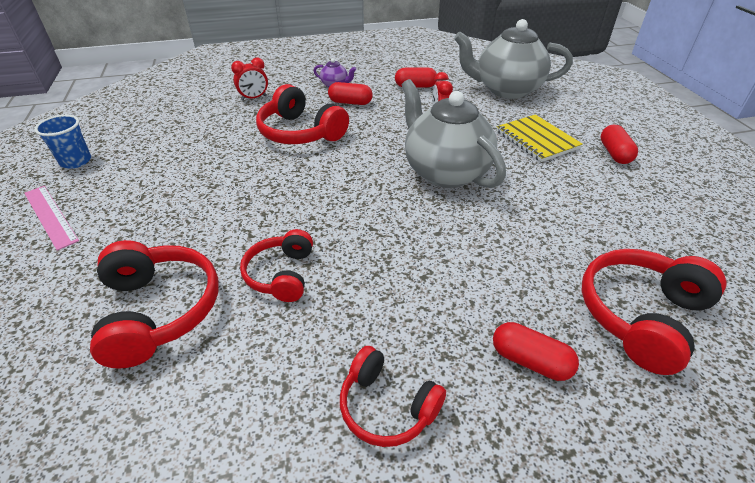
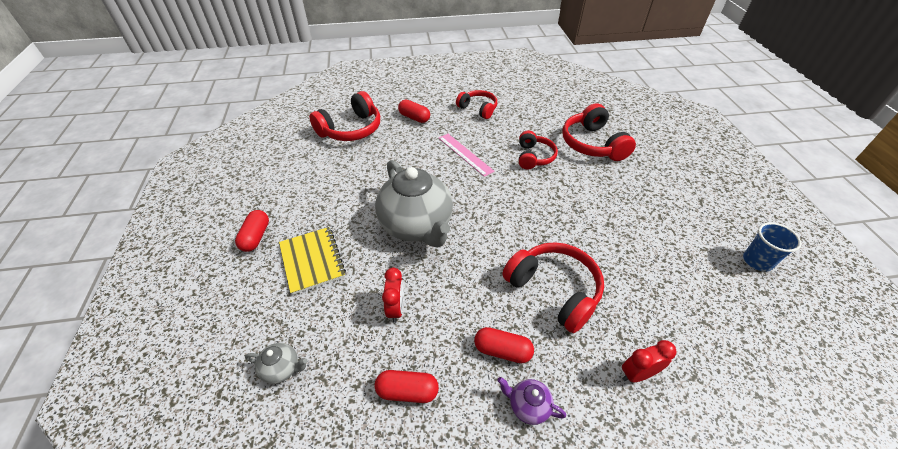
camera: 175 degrees left, 5 degrees up
pink ruler [24,186,79,251] -> pink ruler moved to [439,134,495,177]
grey teapot [454,19,573,99] -> grey teapot [245,343,307,384], size x0.41

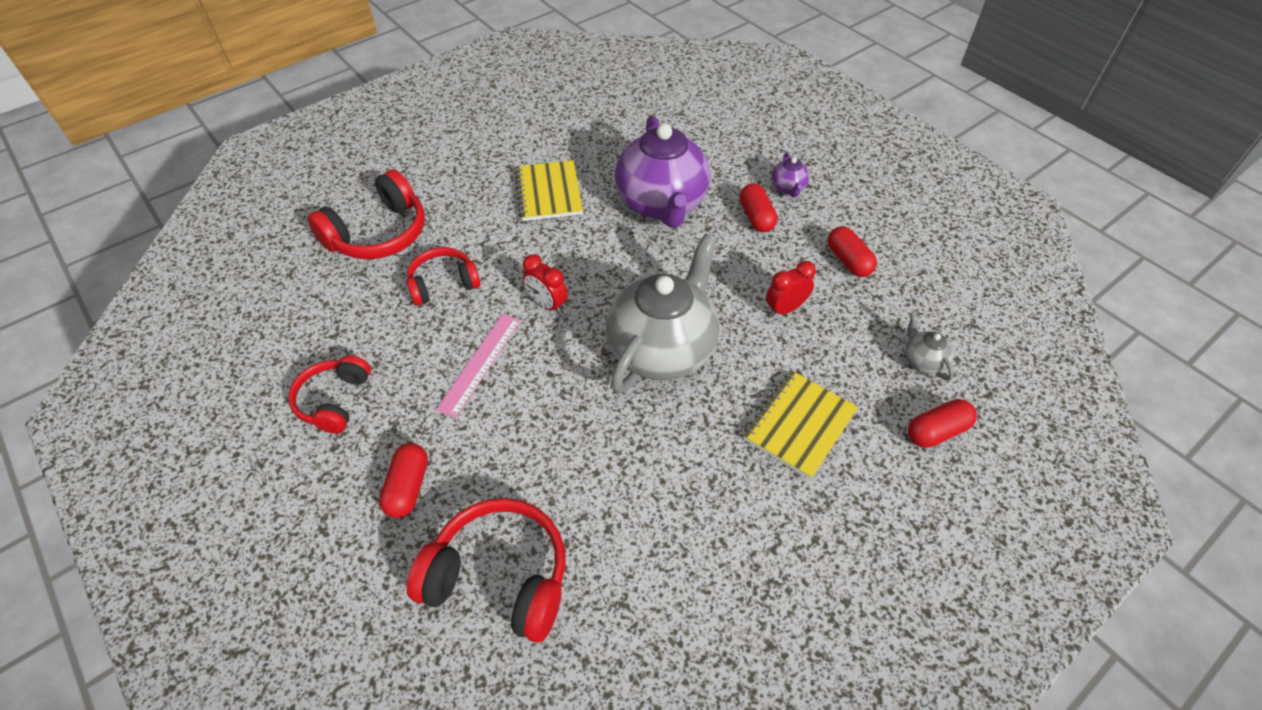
camera: 120 degrees left, 5 degrees up
red capsule [235,210,269,252] -> red capsule moved to [908,399,977,448]
red headphones [502,242,604,333] -> purple teapot [615,115,710,228]
red clock [622,340,676,382] -> red clock moved to [523,255,568,314]
blue cup [743,222,801,272] -> none
none -> yellow notebook [514,160,583,221]

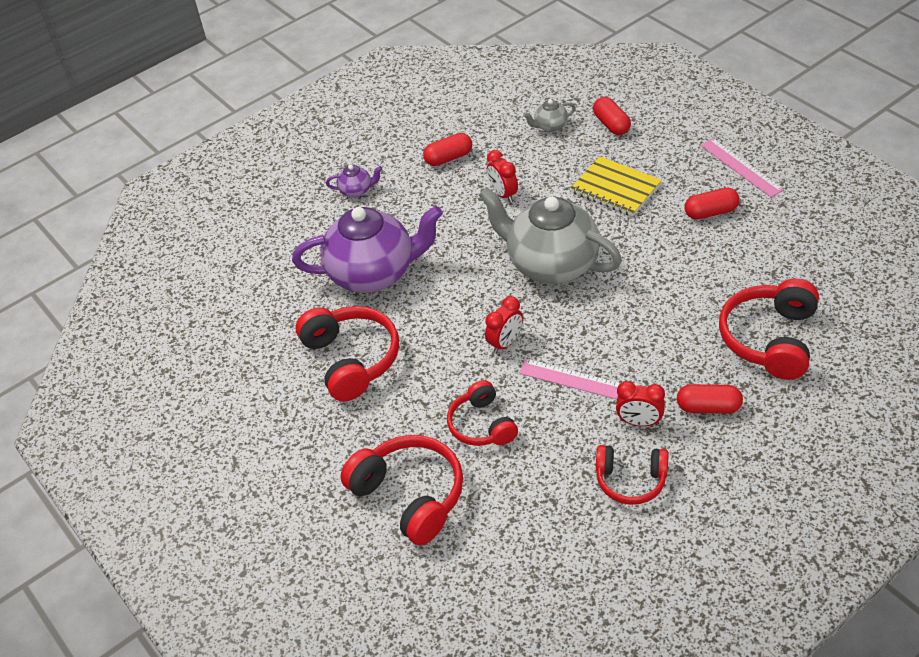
camera: 85 degrees left, 5 degrees down
yellow notebook [514,160,583,221] -> red headphones [296,306,399,402]
red capsule [740,183,778,232] -> red capsule moved to [685,188,740,220]
none -> red clock [616,381,665,426]
none -> pink ruler [700,138,784,197]

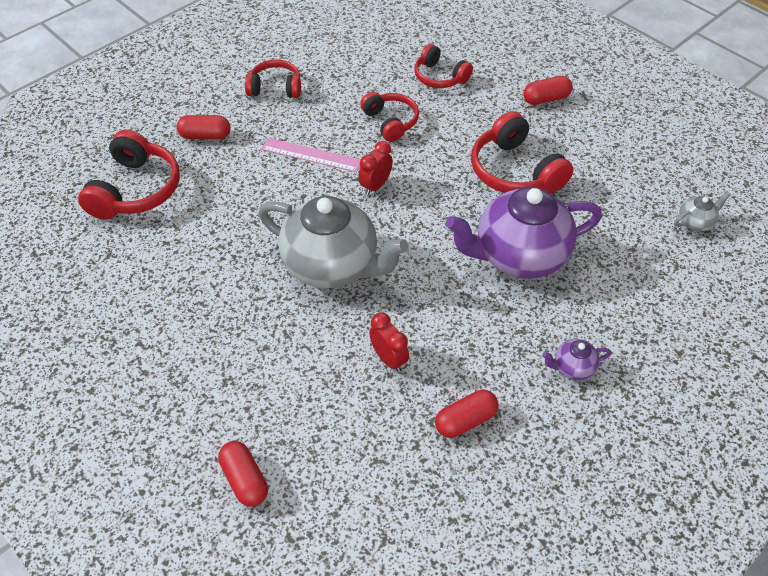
camera: 170 degrees right, 5 degrees up
red headphones [340,435,463,545] -> red headphones [414,44,473,88], size x0.64
grey teapot [523,99,576,132] -> grey teapot moved to [674,192,731,232]
yellow notebook [570,156,662,217] -> none
red clock [616,381,665,426] -> none
red capsule [685,188,740,220] -> red capsule moved to [524,76,573,105]
pink ruler [700,138,784,197] -> none

